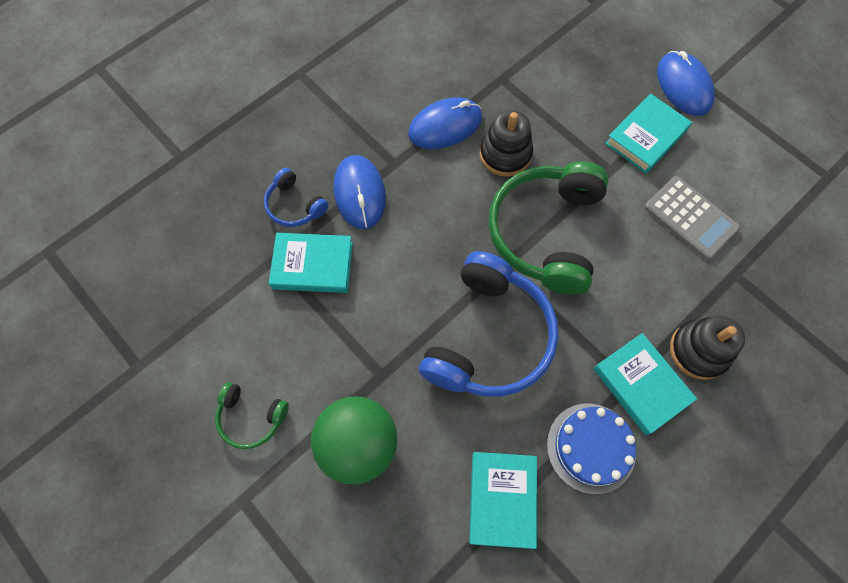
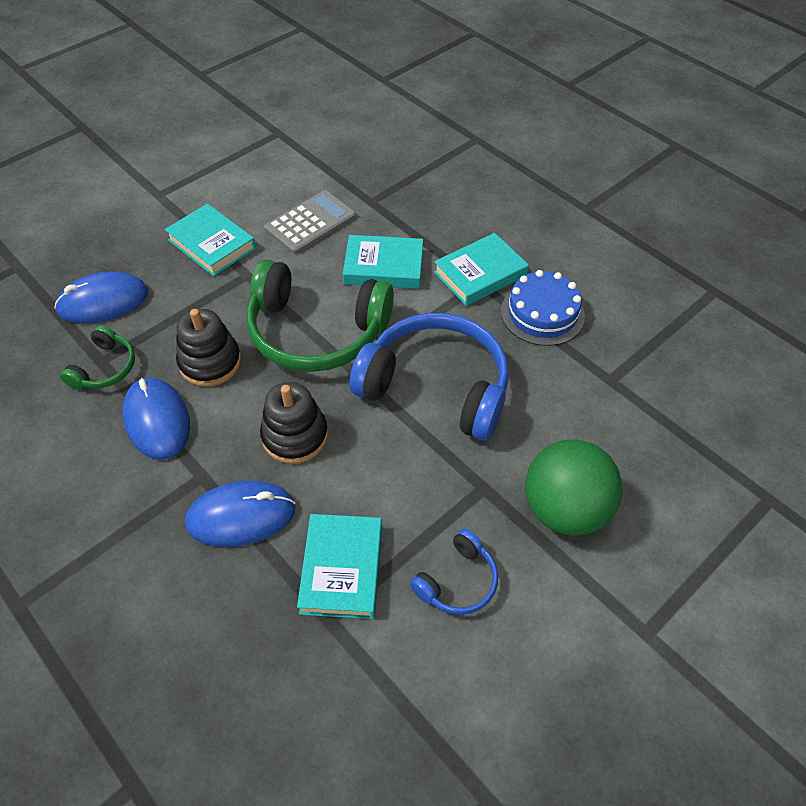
camera: 90 degrees left, 15 degrees down
green headphones [215,382,289,449] -> green headphones moved to [60,325,135,390]
blue headphones [264,168,328,227] -> blue headphones moved to [410,529,498,615]
turquoise book [469,452,537,549] -> turquoise book moved to [343,235,423,289]
blue mouse [657,51,715,116] -> blue mouse moved to [54,271,148,323]
black stacking toy [670,315,745,380] -> black stacking toy moved to [260,382,328,464]

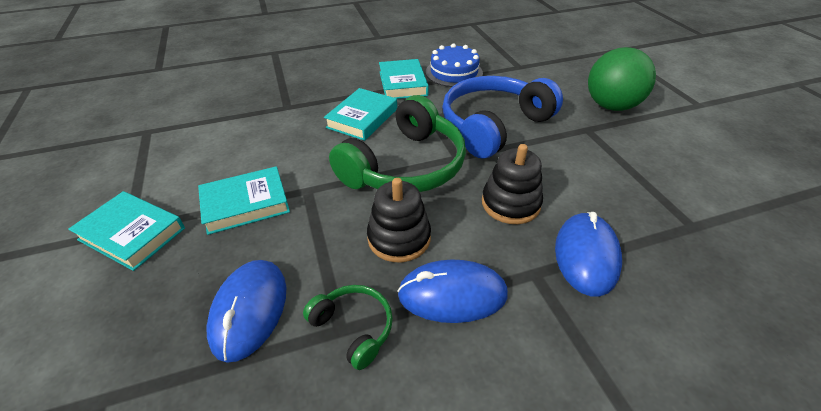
camera: 65 degrees left, 10 degrees down
grey calculator [264,190,356,254] -> none
turquoise book [297,514,382,619] -> turquoise book moved to [68,191,185,271]
blue headphones [410,529,498,615] -> none

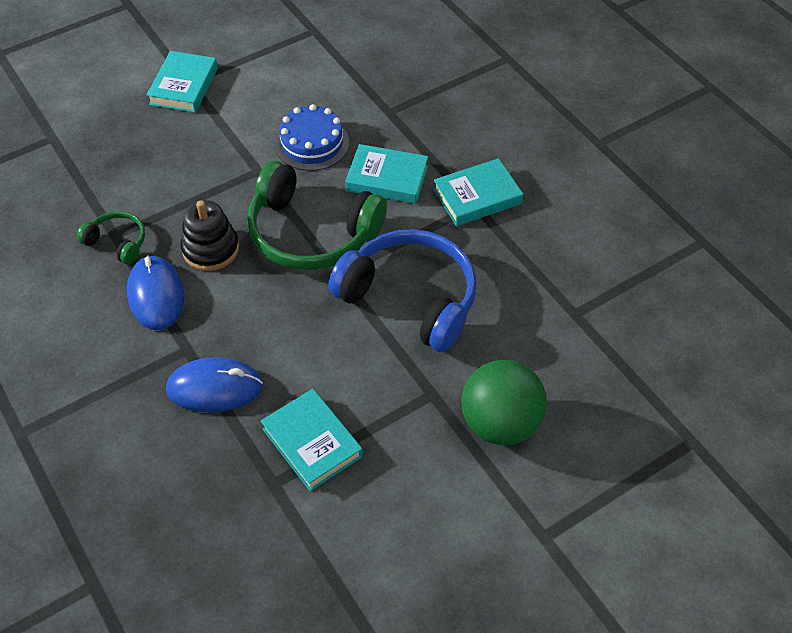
camera: 75 degrees right, 10 degrees up
turquoise book [198,166,290,235] -> turquoise book moved to [261,389,363,491]
blue mouse [206,260,286,363] -> none
green headphones [303,285,393,370] -> green headphones turned 90 degrees counterclockwise [77,211,145,264]
blue cake [426,43,483,87] -> blue cake moved to [275,104,349,171]
black stacking toy [482,144,543,224] -> none

